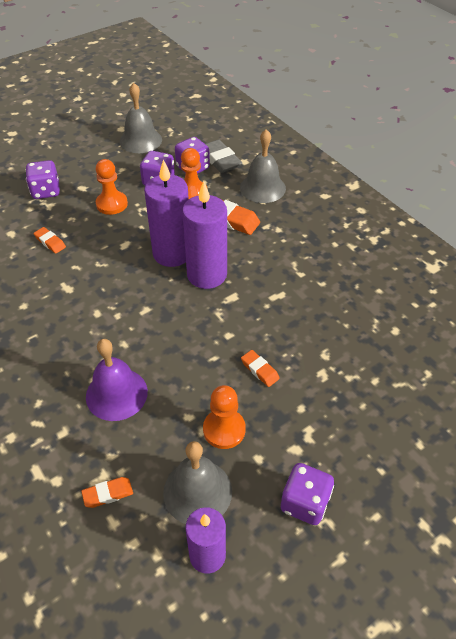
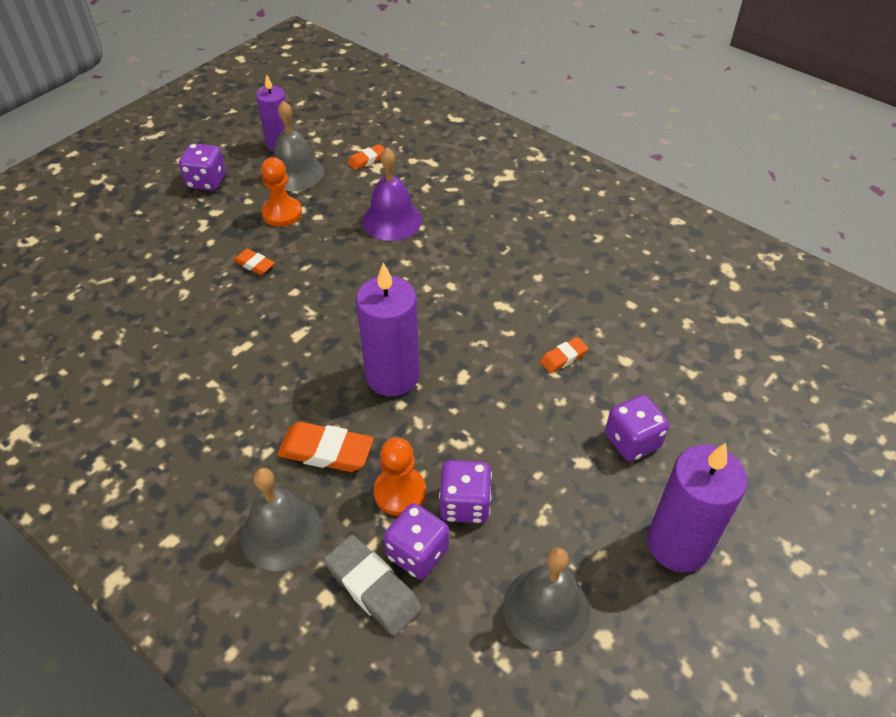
camera: 165 degrees right, 0 degrees up
orange eraser [34,227,66,254] -> orange eraser turned 60 degrees counterclockwise [540,337,589,373]
orange pawn [96,159,128,215] -> none
purple candle [182,181,227,289] -> purple candle moved to [647,443,747,572]

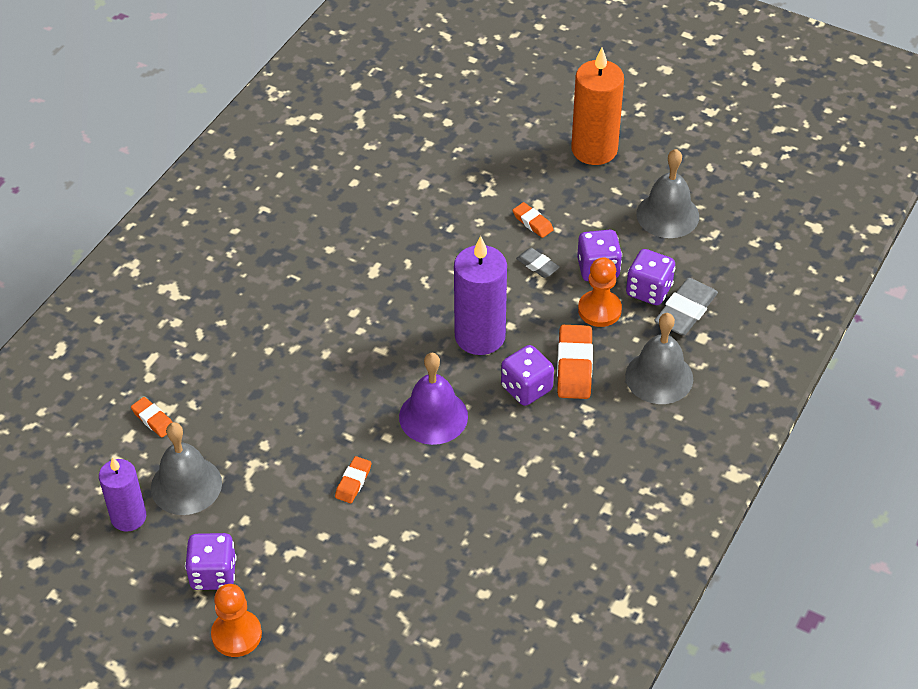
camera: 100 degrees left, 0 degrees up
orange pawn [261,157,302,227] -> orange pawn moved to [211,584,262,657]
purple bell [362,148,422,241] -> purple bell moved to [399,353,468,445]
orange eraser [540,337,589,373] -> orange eraser moved to [513,202,554,238]
purple dice [605,395,669,461] -> purple dice moved to [501,345,554,406]
purple candle [647,443,747,572] -> orange candle [571,48,624,165]
none -> grey eraser [516,248,560,278]

